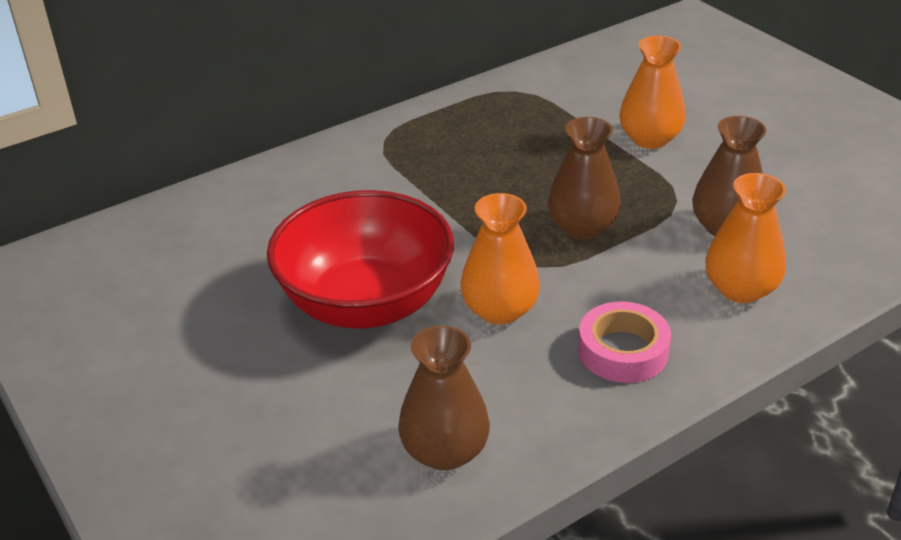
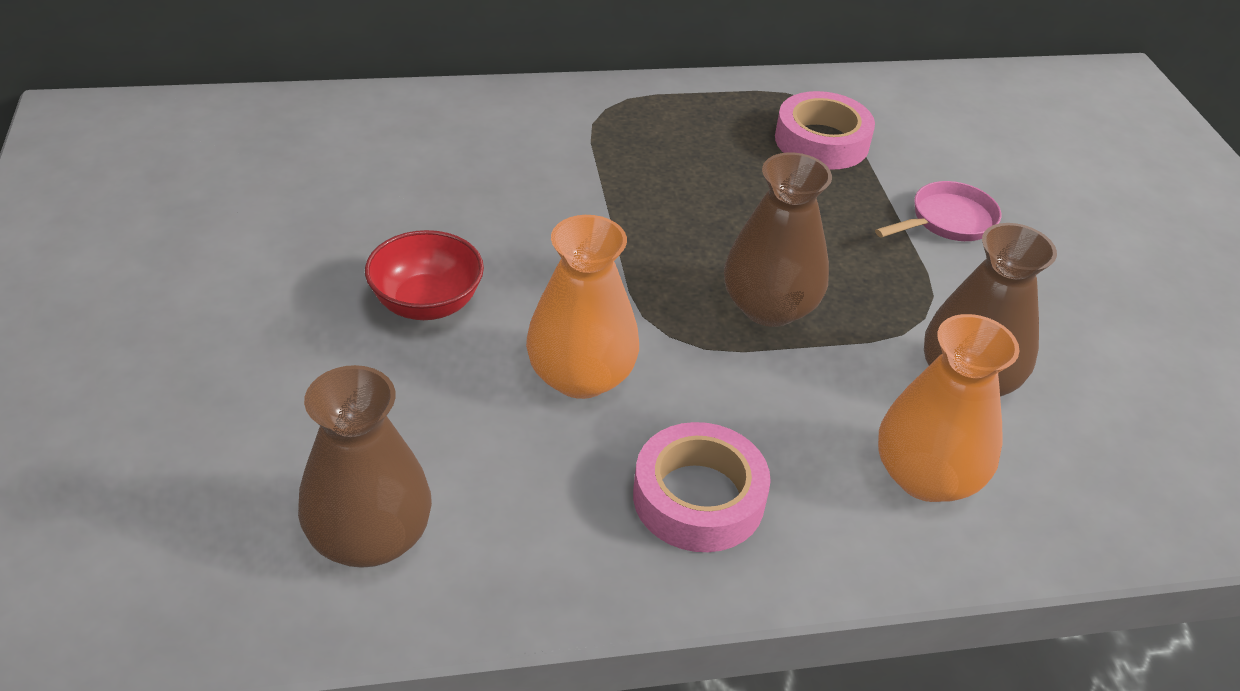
camera: 20 degrees right, 5 degrees up
red bowl [267,190,454,329] -> red bowl [365,230,484,320], size x0.47
orange vase [620,36,685,149] -> pink pan [875,181,1001,241]
none -> pink tape [775,91,875,170]

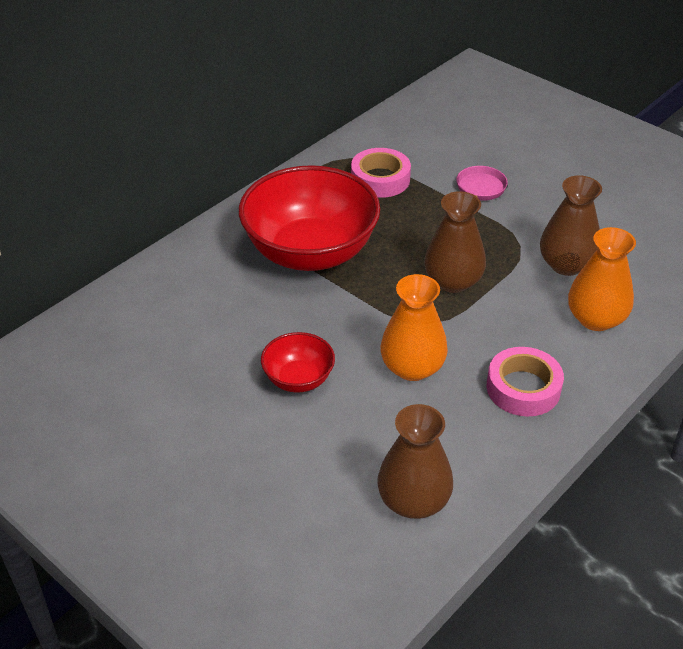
camera: 35 degrees left, 0 degrees up
none -> red bowl [239,165,380,271]

